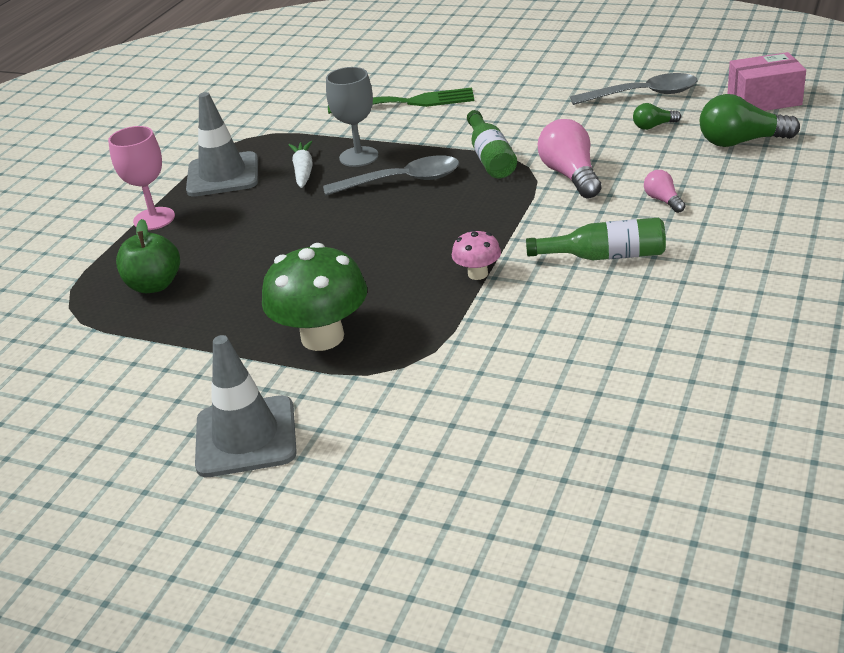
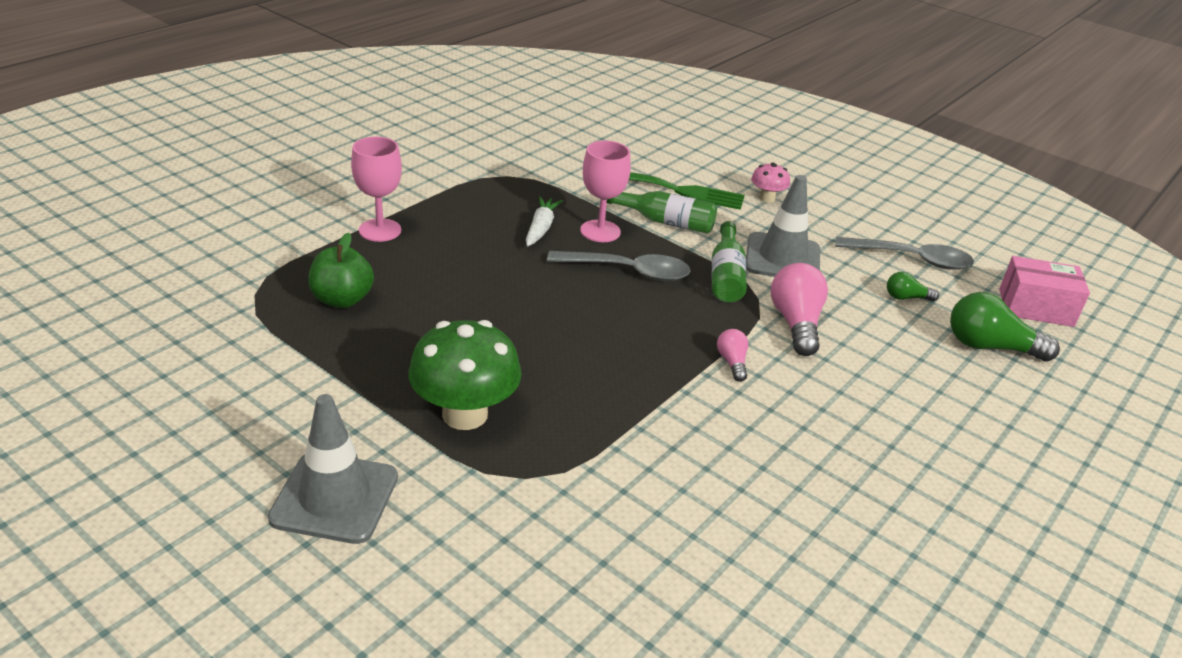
camera: 10 degrees right, 0 degrees up
grey traffic cone [186,92,258,197] -> grey traffic cone moved to [746,175,820,277]
grey goblet [326,67,379,167] -> pink goblet [580,141,631,242]
pink mushroom [452,230,501,280] -> pink mushroom moved to [751,162,790,203]
green bottle [526,218,666,260] -> green bottle moved to [607,191,717,234]
pink light bulb [644,170,685,213] -> pink light bulb moved to [717,329,749,382]

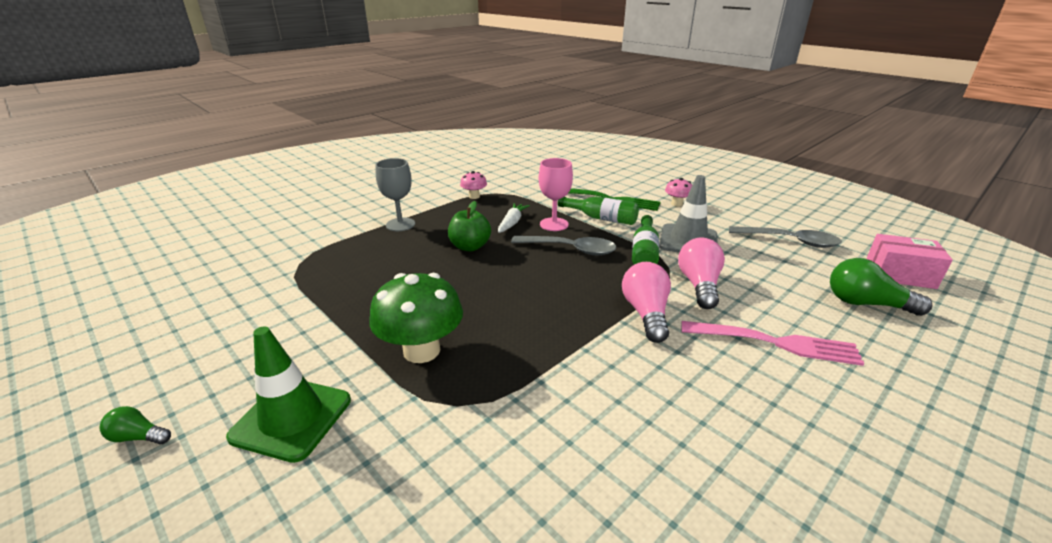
camera: 10 degrees right, 5 degrees down
grey traffic cone [268,394,398,544] -> green traffic cone [226,326,351,463]
green apple [308,233,374,308] -> green apple moved to [448,201,491,251]
pink goblet [351,137,402,242] -> grey goblet [376,158,415,231]
pink light bulb [717,329,749,382] -> pink light bulb [622,262,671,343], size x1.90
green light bulb [887,272,939,301] -> green light bulb moved to [100,406,171,444]
none -> pink mushroom [460,171,487,199]
none -> pink fork [681,321,865,366]

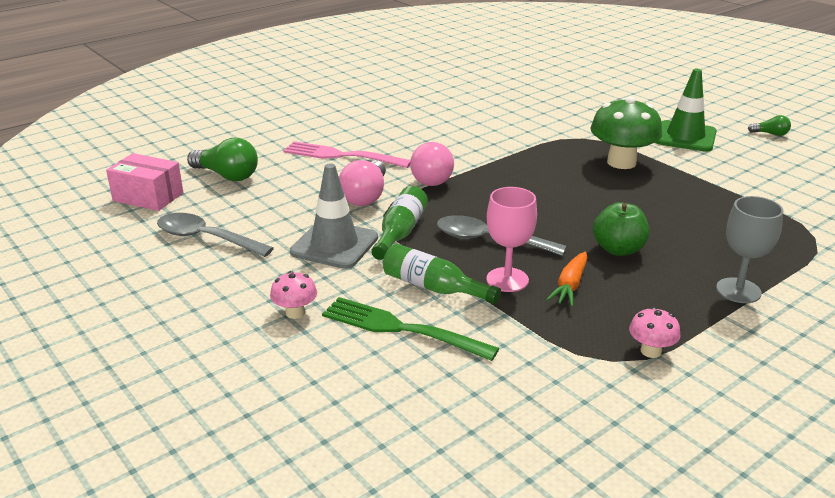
camera: 175 degrees left, 0 degrees up
white carrot [498,203,530,233] -> orange carrot [546,252,588,307]

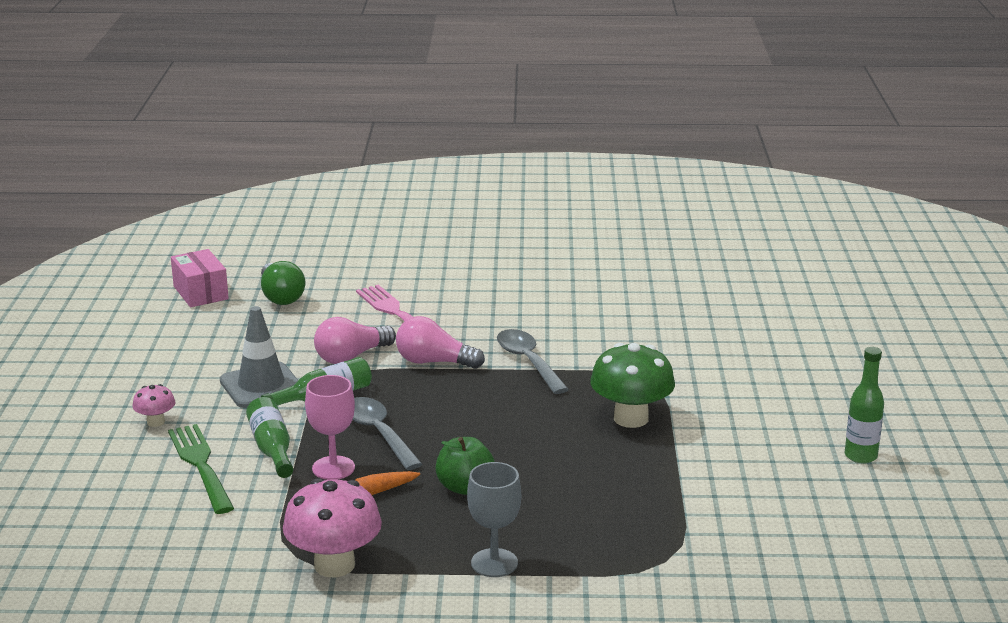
camera: 40 degrees right, 5 degrees down
grey spoon [157,213,274,257] -> grey spoon moved to [497,329,569,394]
pink light bulb [410,142,454,186] -> pink light bulb turned 60 degrees clockwise [396,316,485,369]
pink mushroom [629,307,681,358] -> pink mushroom [283,478,382,577], size x2.00
green traffic cone [655,69,717,152] -> none
green light bulb [748,115,791,136] -> green bottle [845,347,884,463]

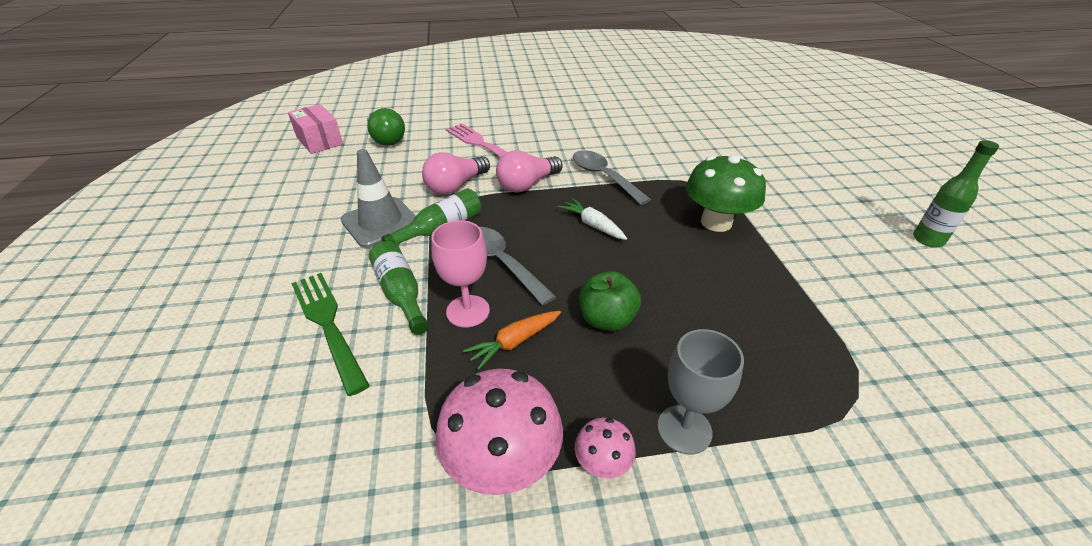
camera: 10 degrees left, 15 degrees up
pink mushroom [133,384,175,427] -> pink mushroom moved to [575,418,636,478]
pink light bulb [396,316,485,369] -> pink light bulb turned 45 degrees counterclockwise [496,150,563,193]
none -> white carrot [558,198,627,240]

